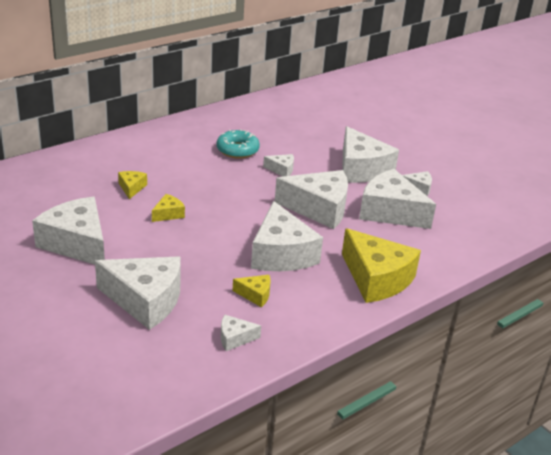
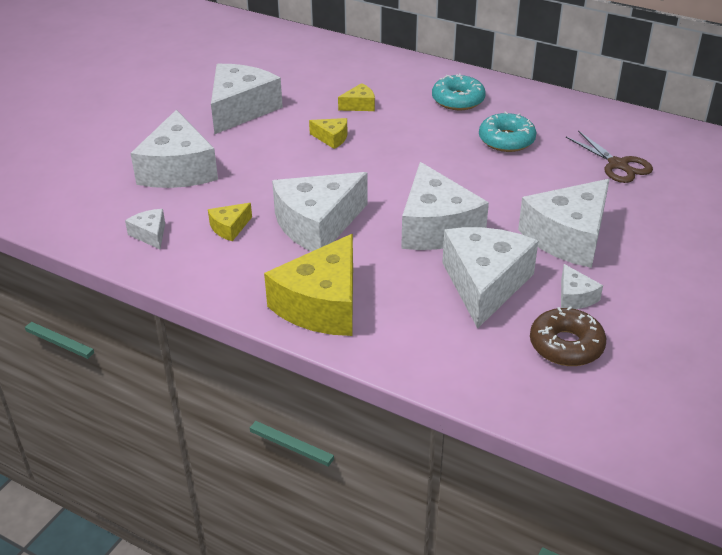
camera: 70 degrees right, 5 degrees up
yellow cheese [233,275,271,307] -> yellow cheese turned 60 degrees clockwise [208,203,252,241]
white cheese [263,154,294,176] -> none
none -> turquoise donut [432,73,486,110]
none -> brown donut [530,306,606,366]
none -> brown scissors [566,131,653,183]

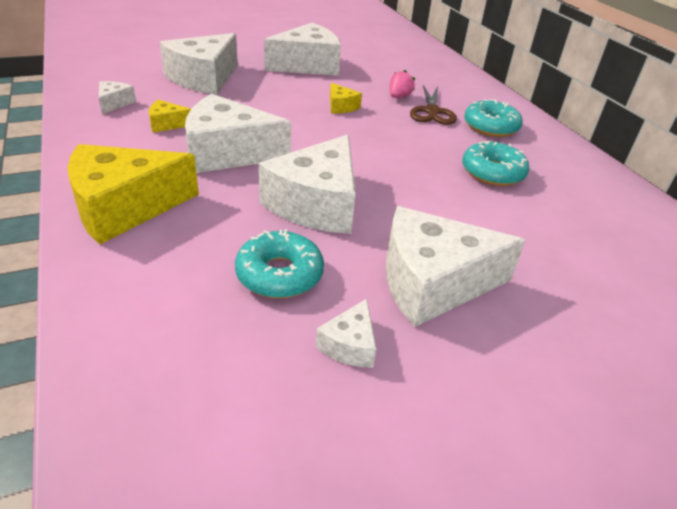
camera: 35 degrees right, 0 degrees up
yellow cheese [338,83,375,111] -> pink strawberry [390,70,415,98]
white cheese [442,227,538,329] -> turquoise donut [235,229,324,298]
brown donut [530,306,606,366] -> none
brown scissors [566,131,653,183] -> brown scissors moved to [410,85,457,125]

